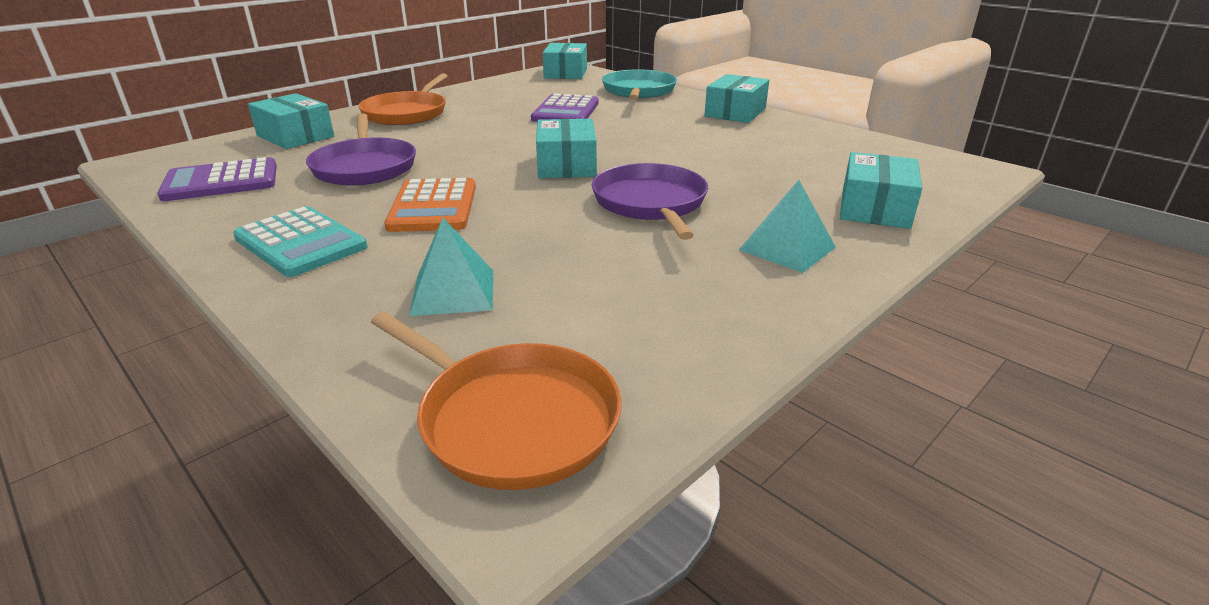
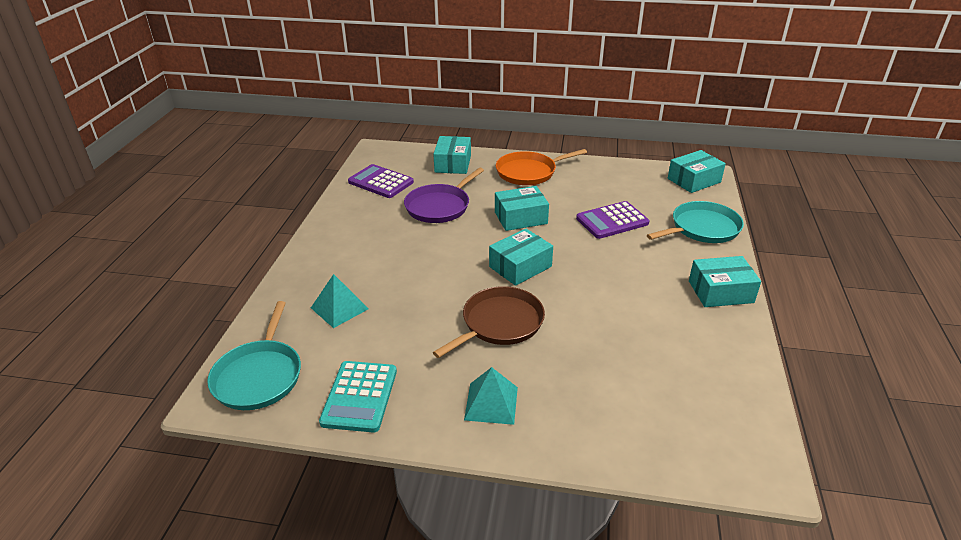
camera: 55 degrees right, 5 degrees up
turquoise calculator [233,206,367,277] -> turquoise calculator moved to [319,361,397,432]
orange pan [371,312,621,490] -> turquoise pan [207,301,301,410]
orange calculator [384,178,476,232] -> none
purple pan [591,163,708,240] -> brown pan [433,286,545,358]
turquoise box [840,152,922,229] -> turquoise box moved to [495,186,549,231]

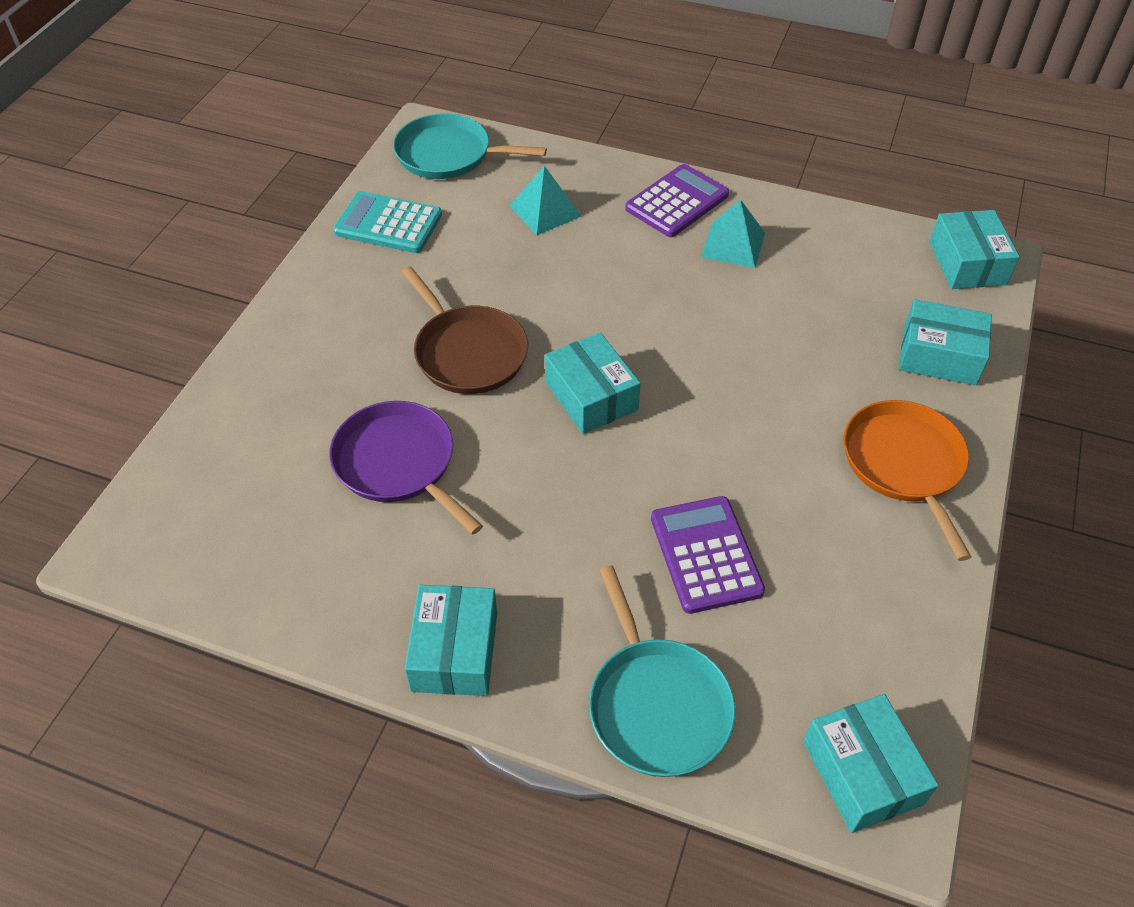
camera: 100 degrees right, 15 degrees up
purple calculator [348,164,414,198] -> purple calculator moved to [625,164,729,237]
purple pan [404,167,484,223] -> purple pan moved to [329,401,483,534]
turquoise pyramid [464,367,518,425] -> turquoise pyramid moved to [701,200,765,268]
turquoise box [495,186,549,231] -> turquoise box moved to [929,210,1020,289]

